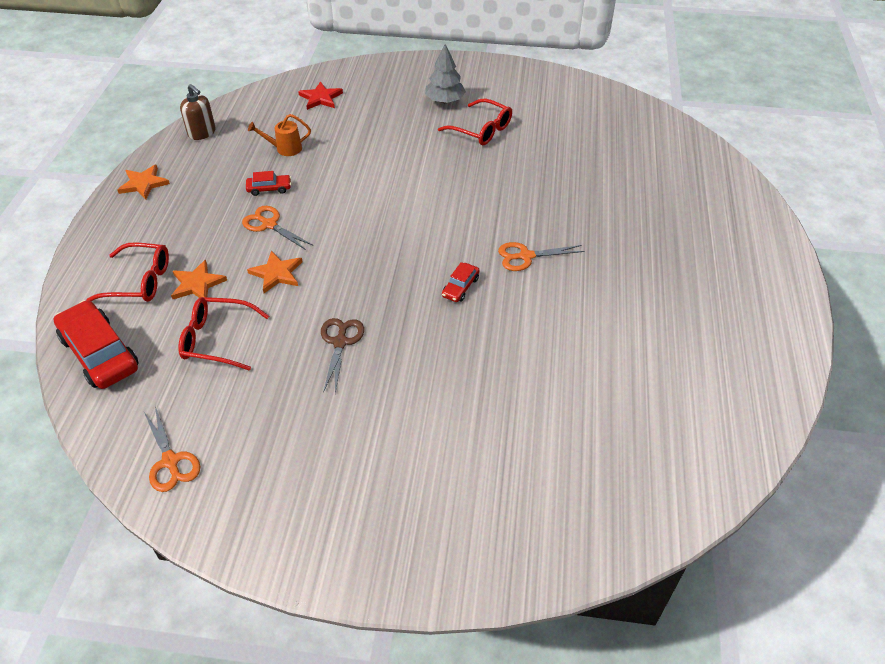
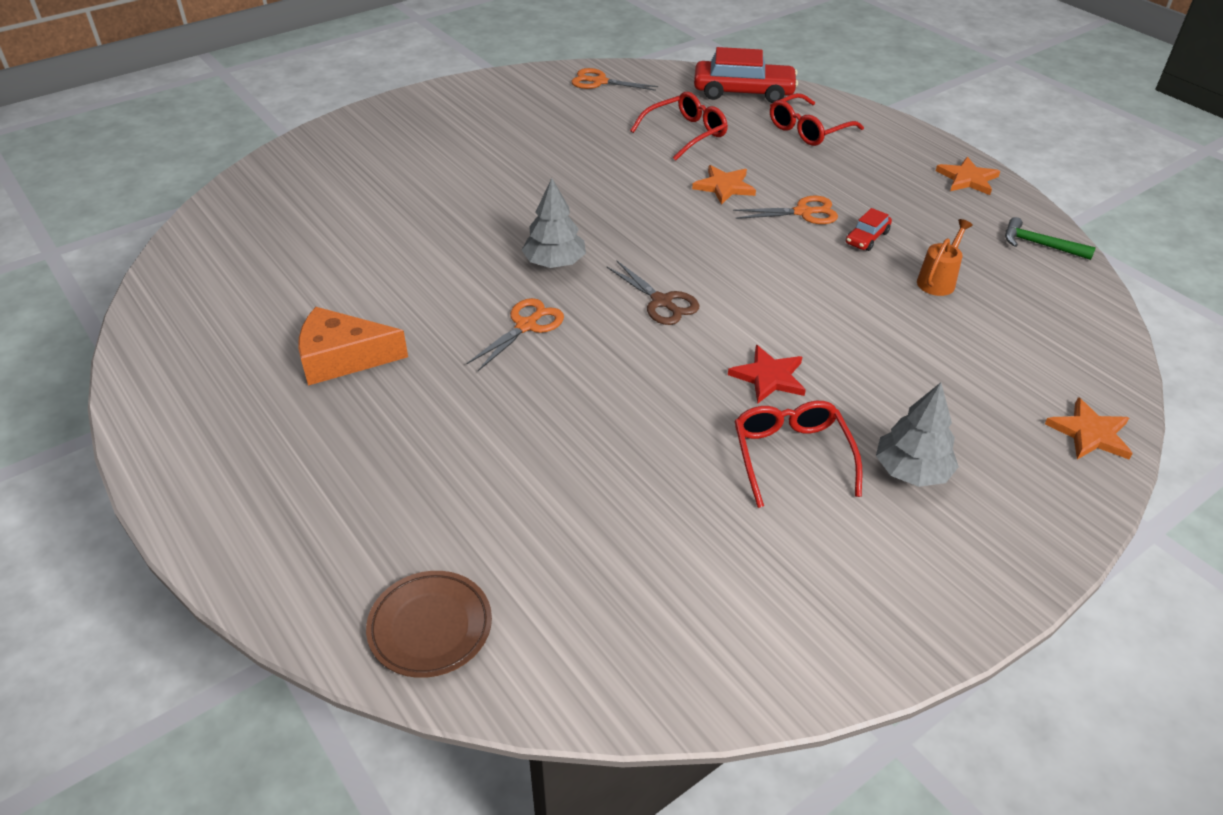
camera: 135 degrees right, 5 degrees down
orange star [171,260,227,299] -> orange star moved to [1045,397,1133,460]
brown soap dispenser [180,84,216,140] -> green hammer [1005,217,1096,260]
red star [298,81,343,110] -> red star moved to [728,345,806,403]
brown scissors [321,318,364,394] -> brown scissors moved to [606,260,699,325]
red glasses [438,98,512,145] -> red glasses turned 90 degrees clockwise [734,401,862,508]
red car [442,262,480,302] -> grey tree [522,178,586,268]
none -> orange cheese [298,307,408,386]
none -> brown plate [366,571,492,678]

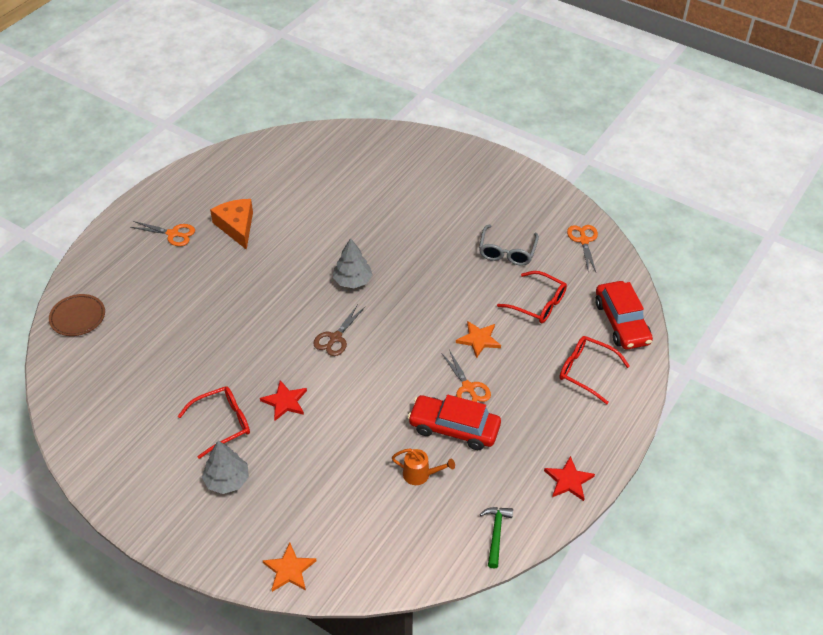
camera: 70 degrees right, 5 degrees up
orange scissors [466,298,564,371] -> orange scissors moved to [130,221,195,246]
red car [846,208,892,251] -> red car [408,395,501,450], size x2.06
orange star [936,157,1000,195] -> red star [544,456,595,501]
none -> grey glasses [479,225,539,266]

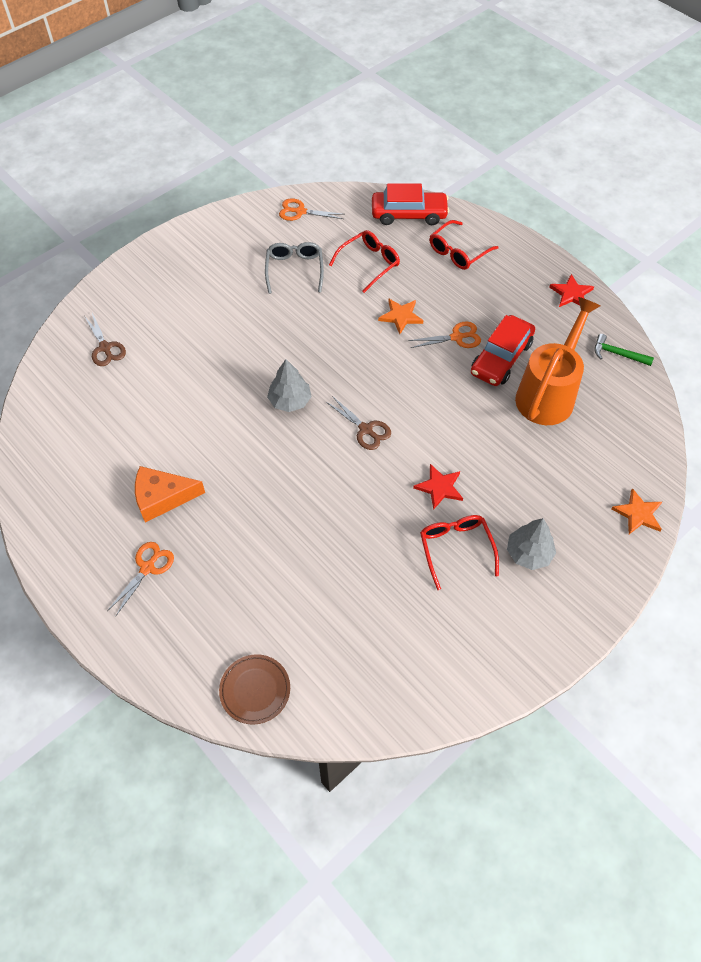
camera: 75 degrees left, 10 degrees up
orange watering can [392,449,455,485] -> orange watering can [515,297,600,425], size x2.31
grey glasses [479,225,539,266] -> grey glasses turned 120 degrees counterclockwise [265,242,324,294]
none -> brown scissors [85,313,126,366]

